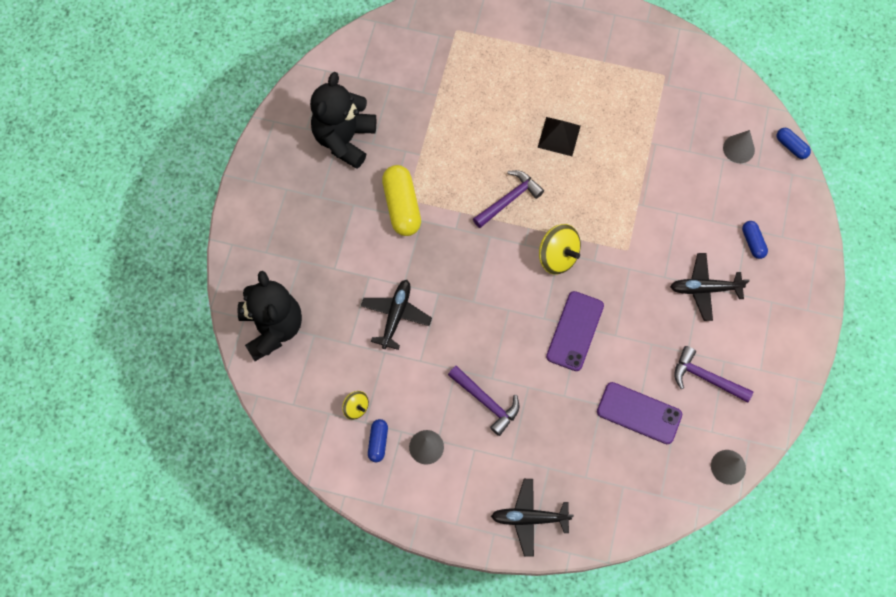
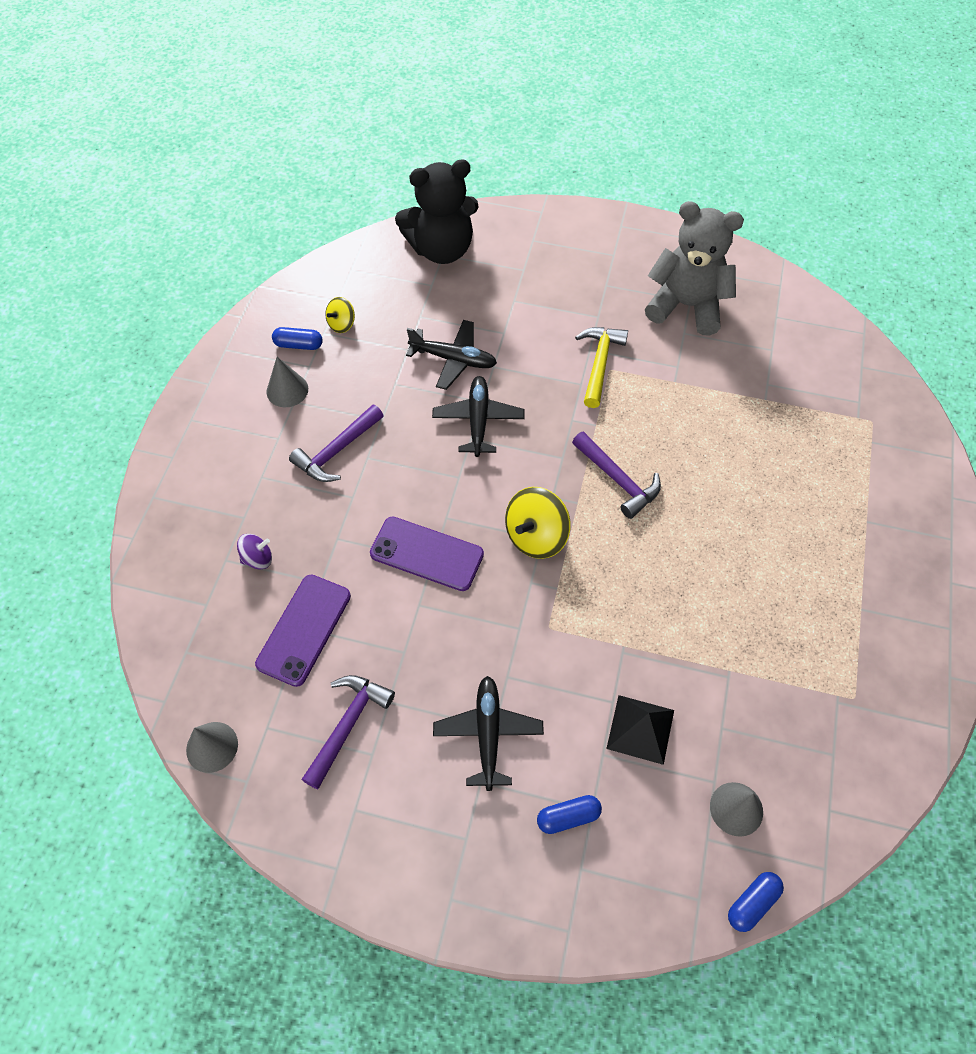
camera: 90 degrees right, 10 degrees down
black teddy bear [310,72,376,169] -> grey teddy bear [645,201,744,335]
yellow capsule [382,165,421,236] -> yellow hammer [575,327,628,408]
black plane [491,479,574,557] -> black plane moved to [432,376,524,457]
black pyramid [538,117,581,156] -> black pyramid moved to [606,695,674,765]
none -> purple spinning top [237,534,272,570]

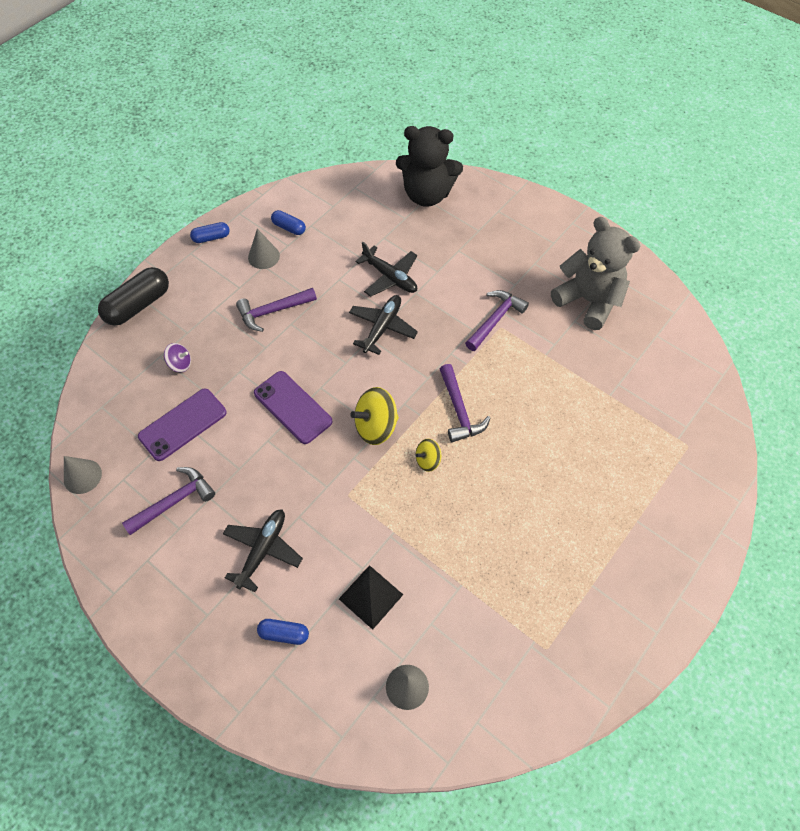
camera: 25 degrees right, 0 degrees up
yellow spinning top [325,297,355,333] -> yellow spinning top moved to [415,439,441,472]
yellow hammer [575,327,628,408] -> purple hammer [465,290,529,351]
blue capsule [728,872,784,932] -> blue capsule moved to [190,222,230,243]
none -> black capsule [98,267,169,326]

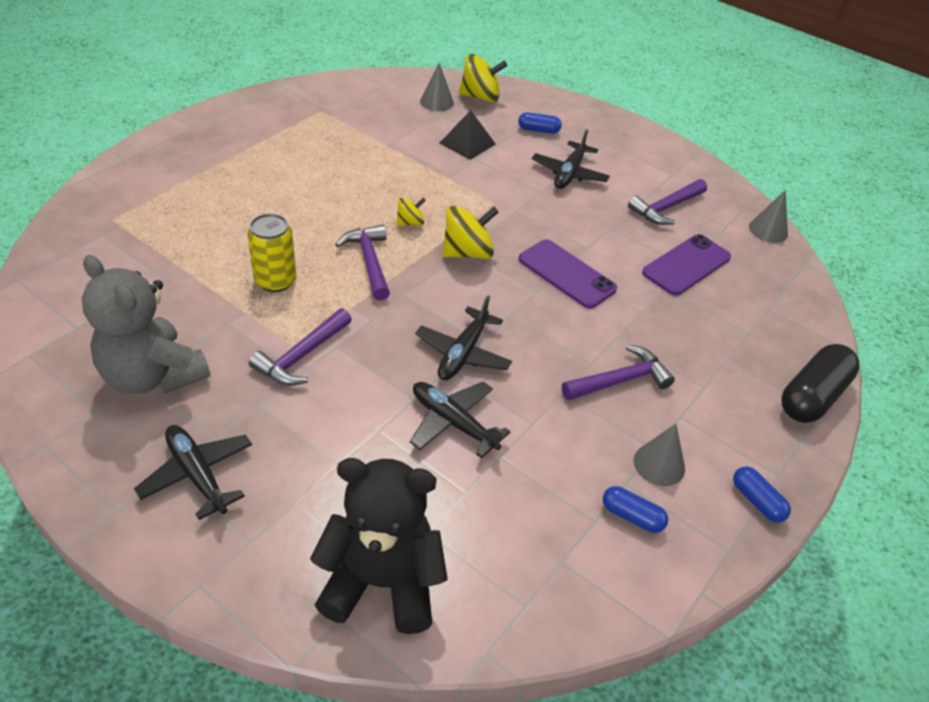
camera: 175 degrees right, 15 degrees down
purple spinning top [164,343,191,372] -> none
blue capsule [190,222,230,243] -> blue capsule turned 75 degrees clockwise [733,467,791,522]
none -> black plane [134,425,252,520]
none -> yellow can [247,213,296,292]
none -> yellow spinning top [459,54,507,102]

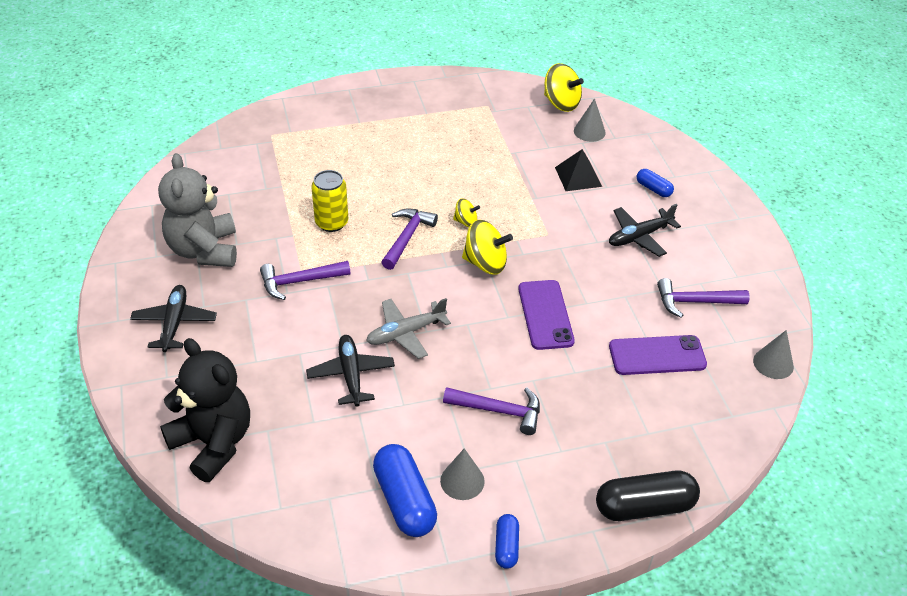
camera: 40 degrees right, 0 degrees up
black plane [415,296,512,380] -> grey plane [366,298,451,359]
yellow spinning top [459,54,507,102] -> yellow spinning top moved to [544,63,584,112]
blue capsule [603,486,668,533] -> blue capsule [373,444,437,537], size x1.87

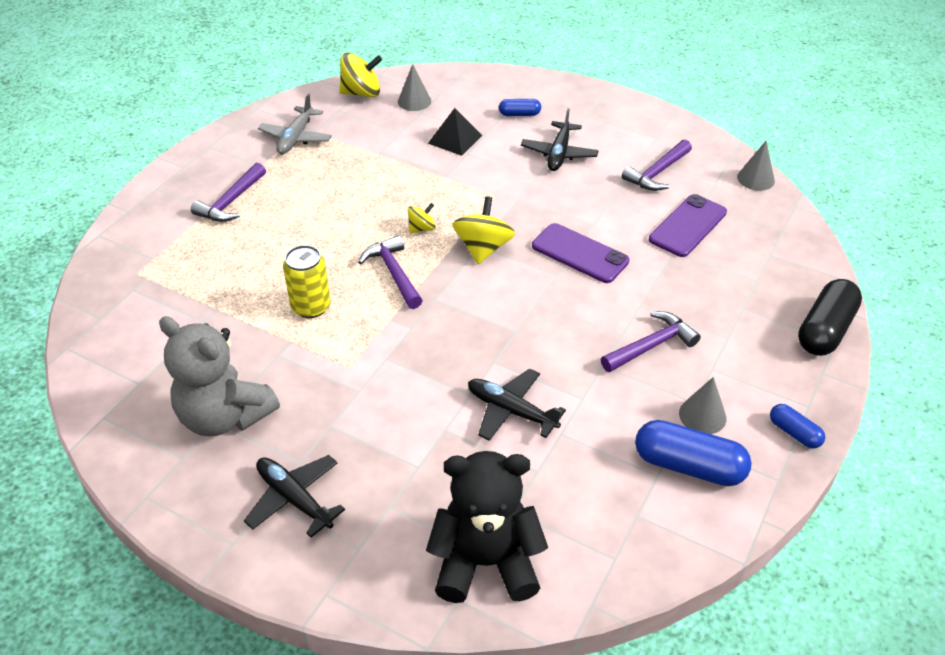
camera: 45 degrees left, 0 degrees up
purple hammer [260,261,351,300] -> purple hammer moved to [191,163,266,222]
grey plane [366,298,451,359] -> grey plane moved to [258,94,332,154]
yellow spinning top [462,220,513,275] -> yellow spinning top turned 45 degrees counterclockwise [453,196,515,264]

